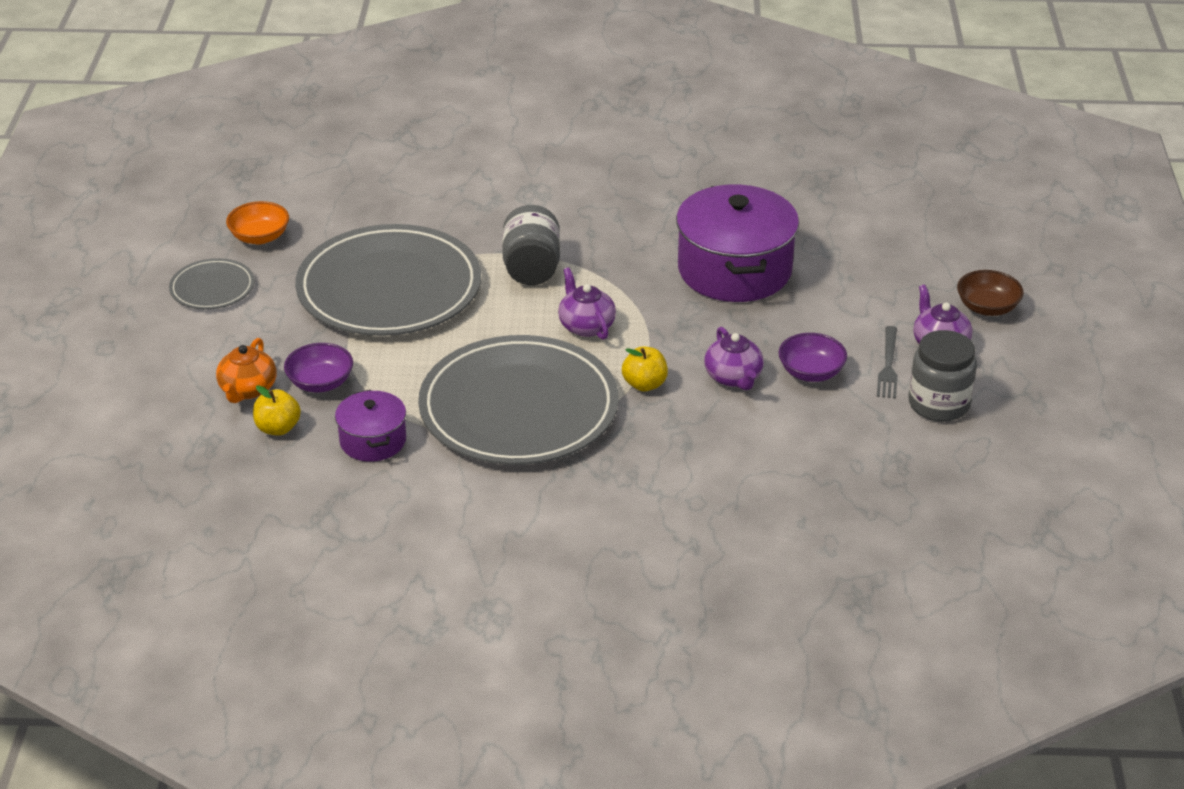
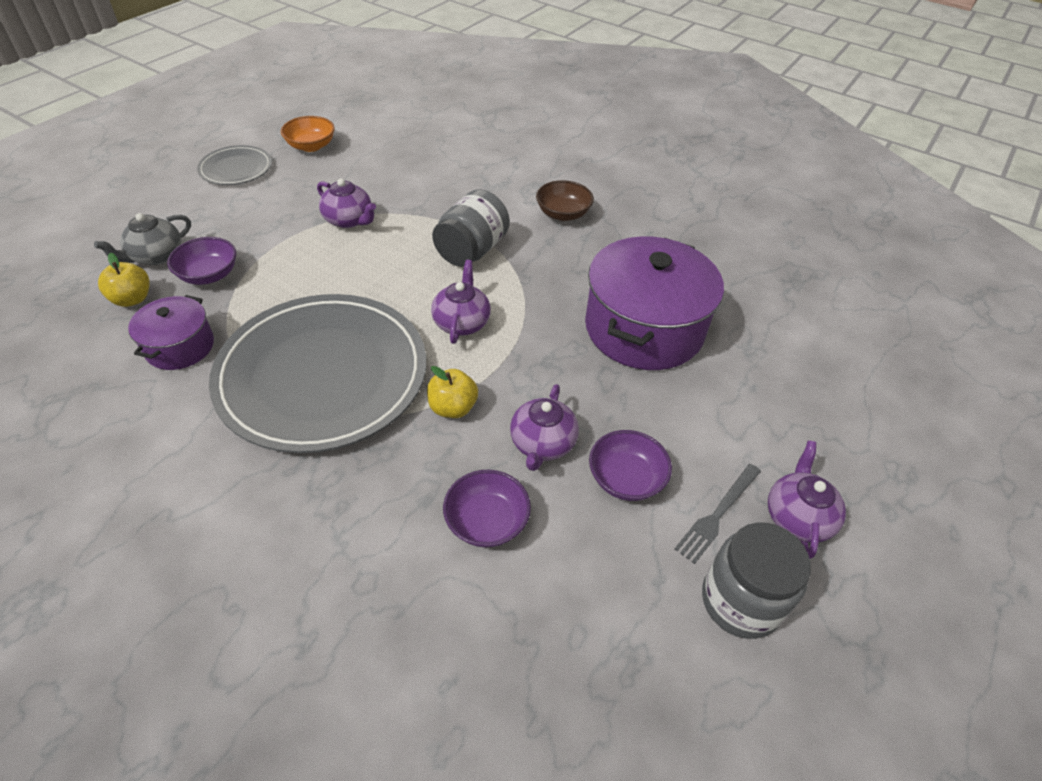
camera: 30 degrees right, 10 degrees up
orange teapot [216,338,276,403] -> grey teapot [94,213,191,265]
grey plate [295,224,481,336] -> purple teapot [317,179,376,228]
brown bowl [957,270,1024,316] -> brown bowl moved to [536,180,594,221]
none -> purple bowl [443,470,531,548]

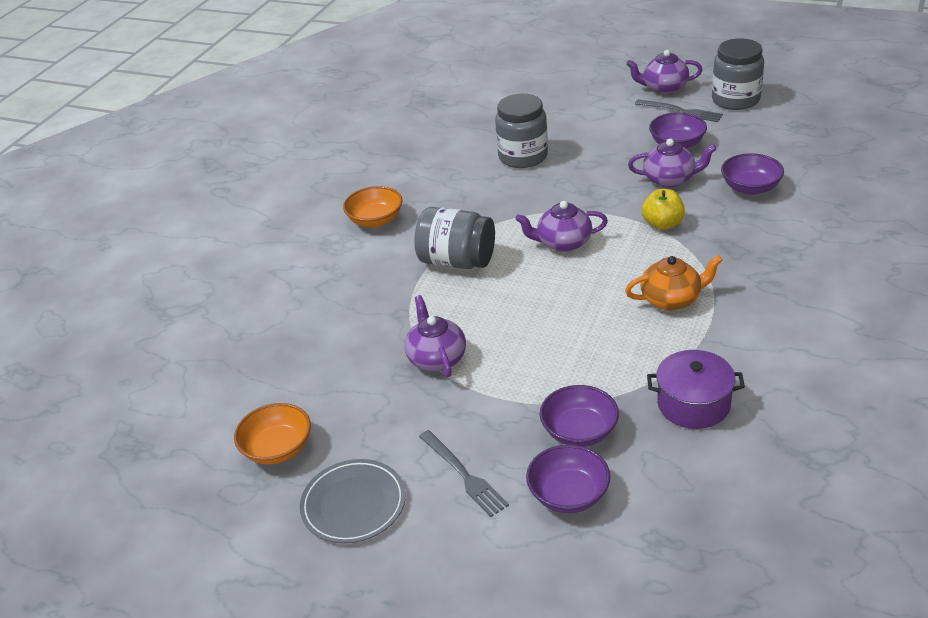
camera: 95 degrees left, 10 degrees down
grey teapot [94,213,191,265] -> purple bowl [526,444,610,513]
yellow apple [98,253,150,307] -> none
grey plate [209,294,426,453] -> orange teapot [625,255,723,310]
purple teapot [317,179,376,228] -> purple teapot turned 45 degrees counterclockwise [404,295,466,377]
brown bowl [536,180,594,221] -> orange bowl [343,186,403,227]
purple pot [585,236,724,370] -> grey jar [495,94,548,168]
none -> grey fork [419,430,509,517]

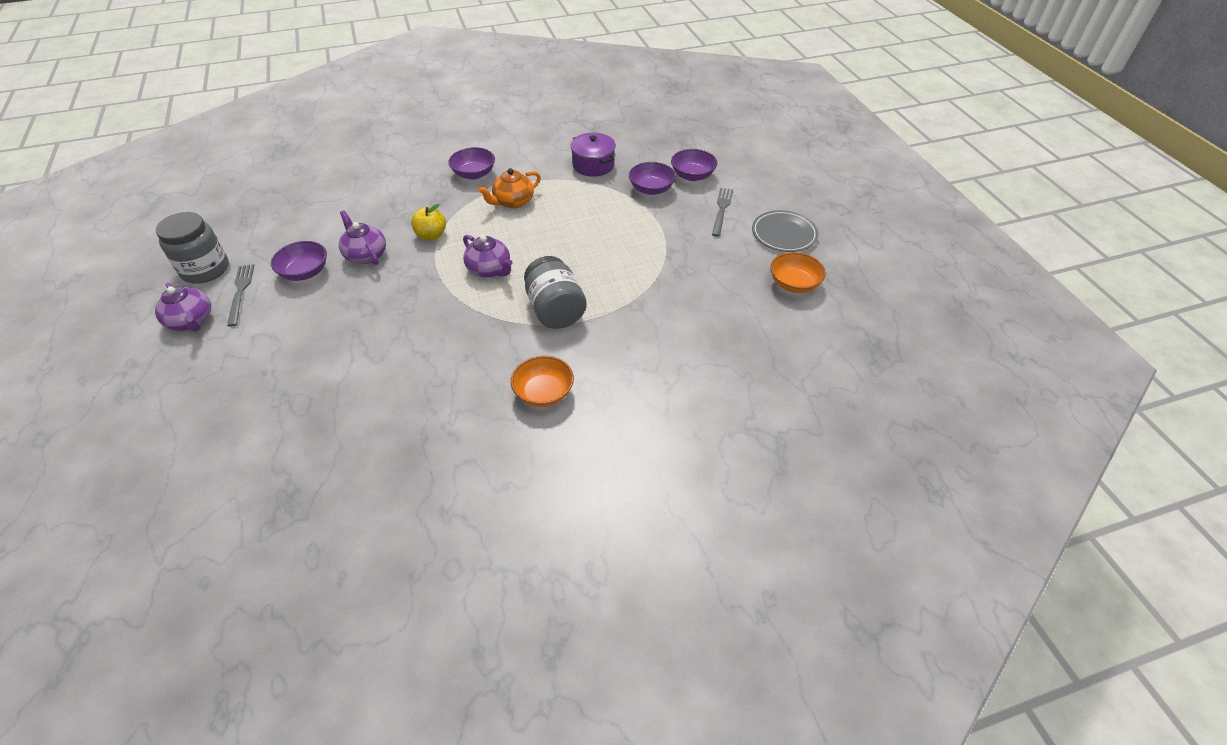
camera: 135 degrees left, 10 degrees up
purple teapot [404,295,466,377] -> none
grey jar [495,94,548,168] -> none
orange teapot [625,255,723,310] -> orange teapot turned 75 degrees counterclockwise [478,168,541,209]
purple bowl [721,153,784,195] -> purple bowl moved to [448,147,495,180]

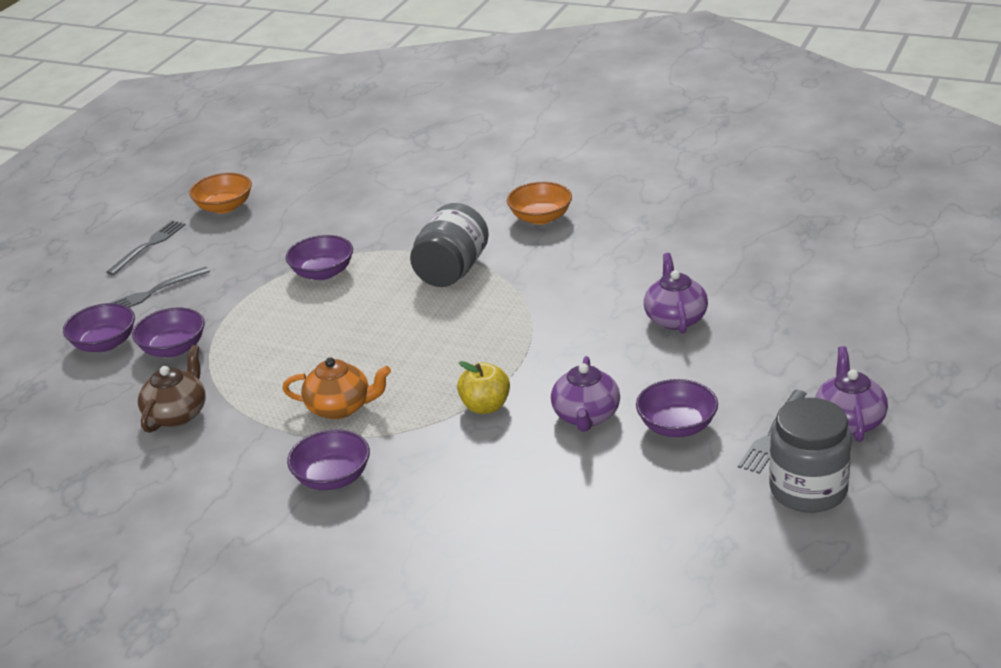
camera: 135 degrees left, 15 degrees down
purple teapot [463,235,513,278] -> purple teapot moved to [644,253,708,334]
purple pot [570,133,616,177] -> brown teapot [138,345,206,433]
grey plate [752,210,818,252] -> grey fork [106,220,186,275]
none -> purple bowl [286,235,353,280]

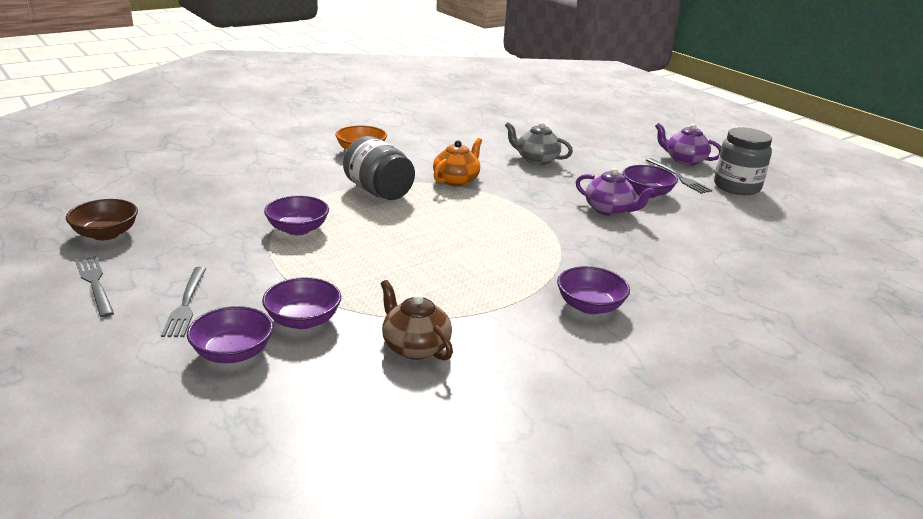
camera: 65 degrees left, 5 degrees down
orange bowl [189,173,252,214] -> brown bowl [66,199,138,240]
orange teapot [282,357,391,419] -> orange teapot moved to [433,138,482,186]
yellow apple [457,361,510,414] -> none
purple teapot [644,253,708,334] -> grey teapot [505,122,573,165]

